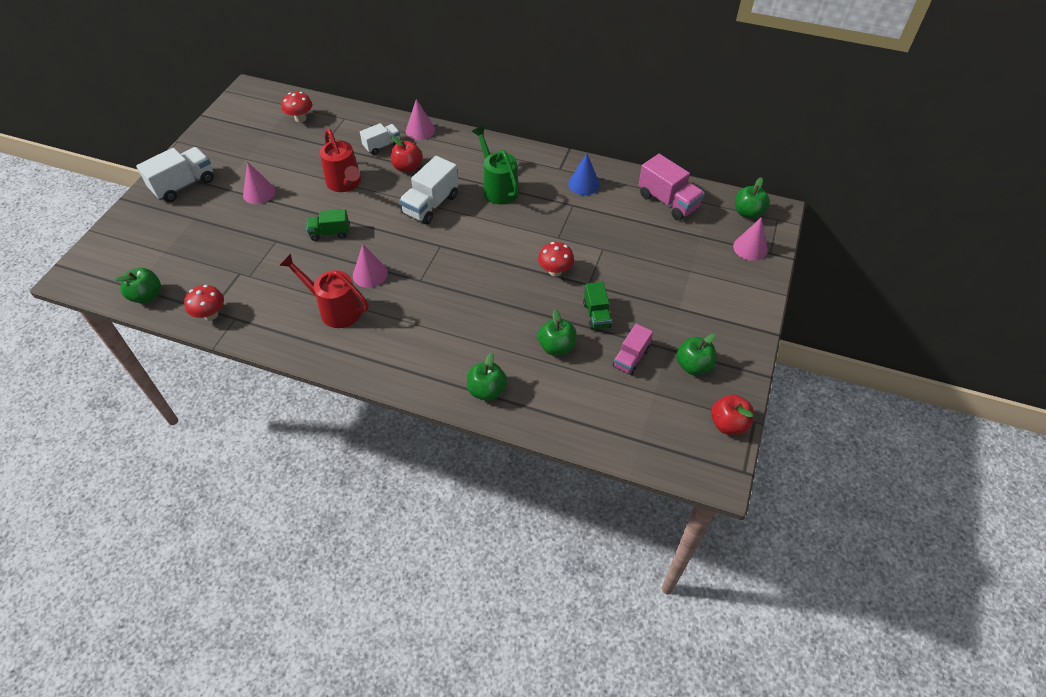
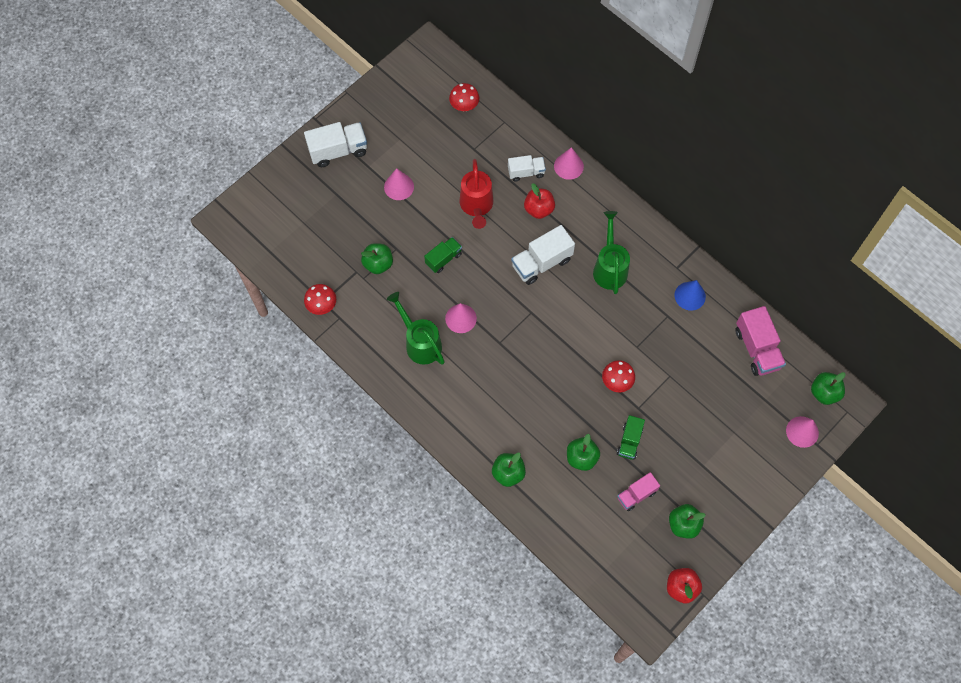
camera: 25 degrees right, 15 degrees up
green apple [114,268,161,303] -> green apple moved to [361,243,393,274]
red watering can [279,254,369,328] -> green watering can [387,292,445,365]
green truck [306,209,349,241] -> green truck turned 120 degrees clockwise [424,237,462,273]

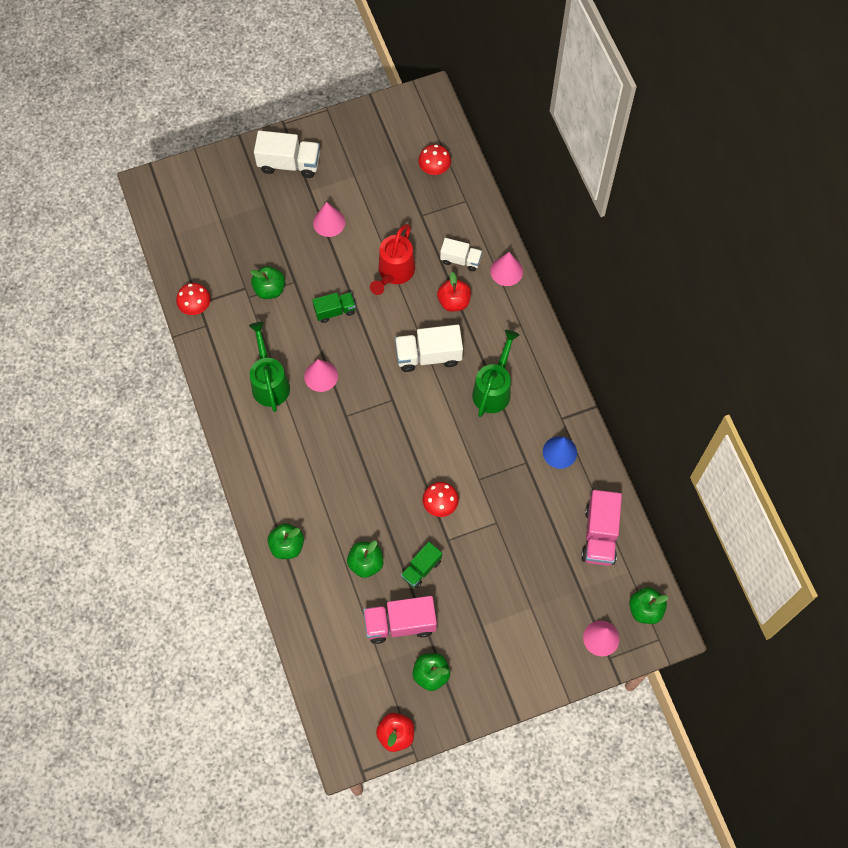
camera: 25 degrees right, 0 degrees up
pink truck [617,472,660,511] -> pink truck [363,596,437,644], size x1.60

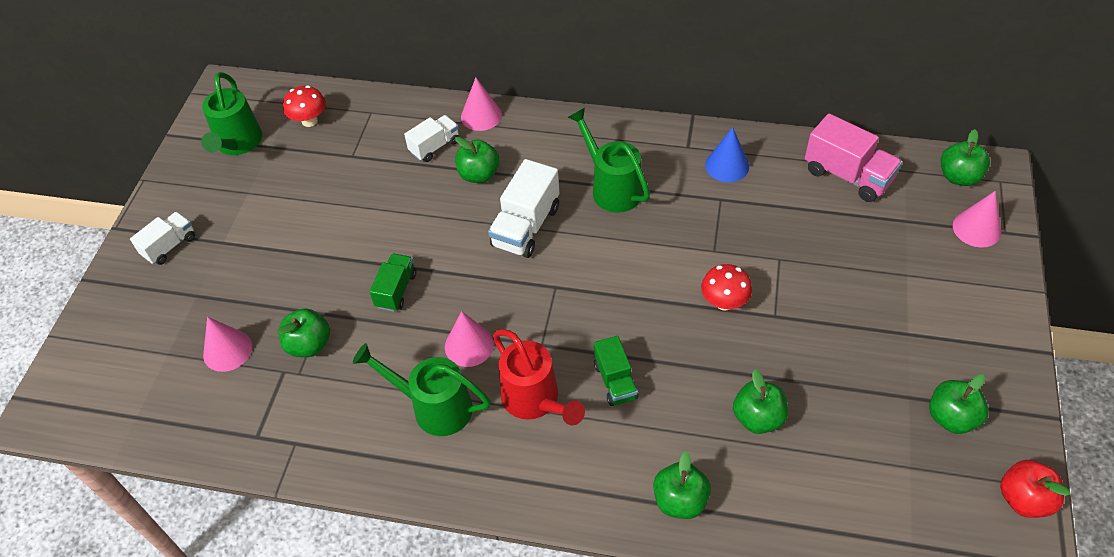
camera: 55 degrees left, 15 degrees down
red mushroom [176,283,211,315] -> none
white truck [254,131,320,178] -> white truck [130,212,195,265], size x0.62
pink cone [313,202,345,237] -> pink cone moved to [203,317,252,372]
pink truck [363,596,437,644] -> none
red watering can [370,224,415,295] -> red watering can moved to [493,329,585,425]
green truck [401,542,442,588] -> green truck moved to [594,336,638,406]
red apple [437,272,471,312] -> green apple [455,137,500,183]
none -> green watering can [201,72,262,155]

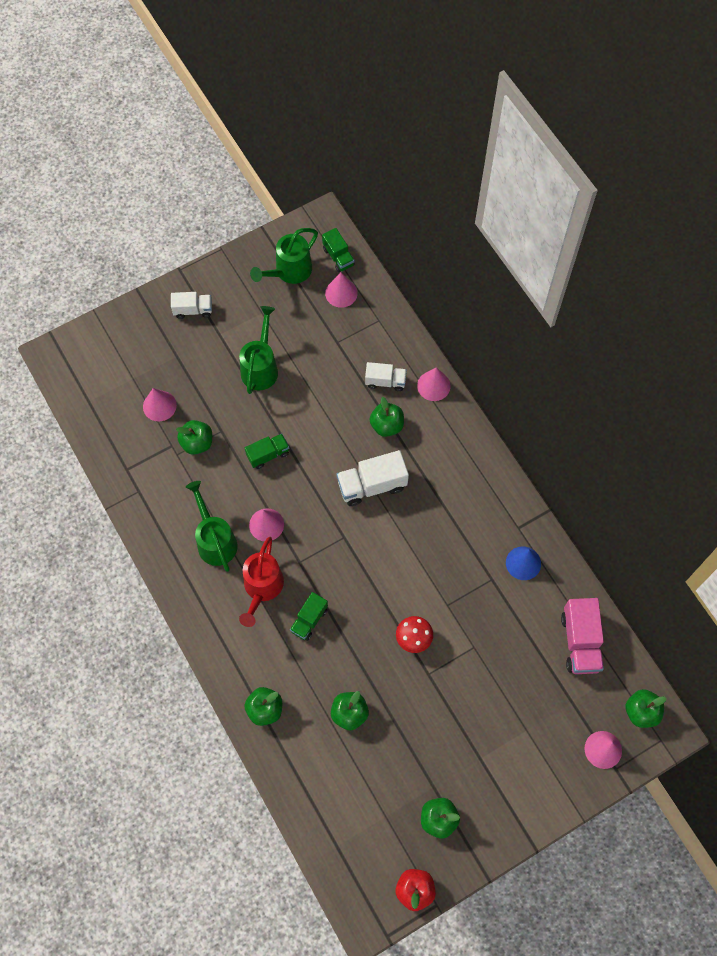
camera: 45 degrees right, 15 degrees up
red mushroom [283,86,326,127] -> pink cone [325,272,358,308]
green watering can [568,108,650,213] -> green watering can moved to [239,306,278,394]
none -> green truck [322,228,355,272]

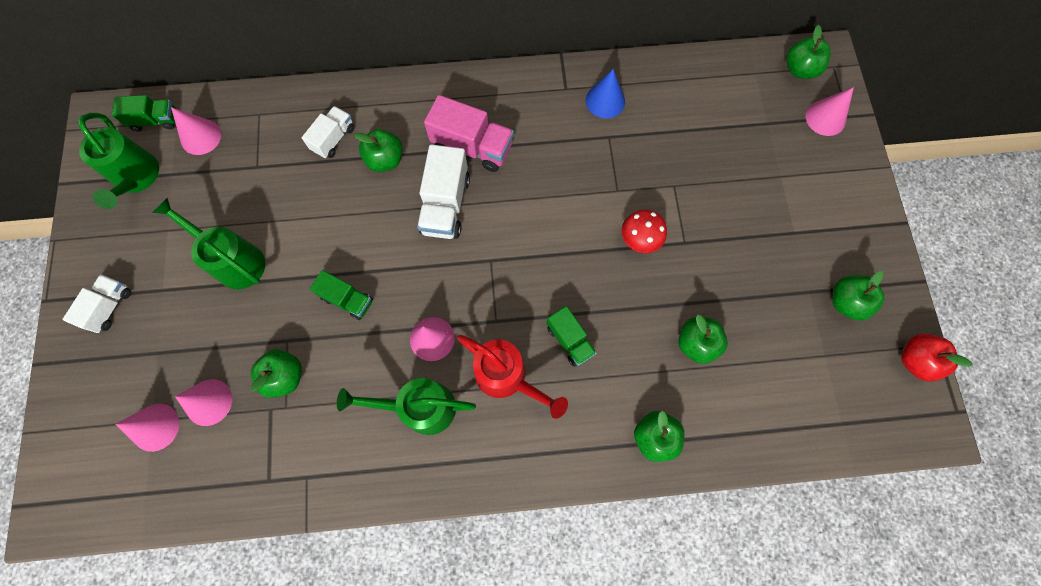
camera: 65 degrees left, 5 degrees up
green truck [245,434,289,469] -> green truck turned 120 degrees clockwise [310,270,373,320]
pink cone [417,367,450,401] -> pink cone moved to [115,404,179,452]
pink truck [561,598,604,674] -> pink truck moved to [424,95,514,172]

